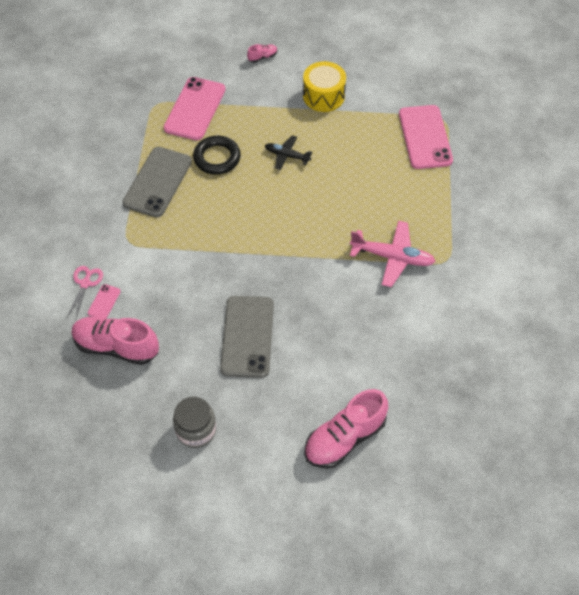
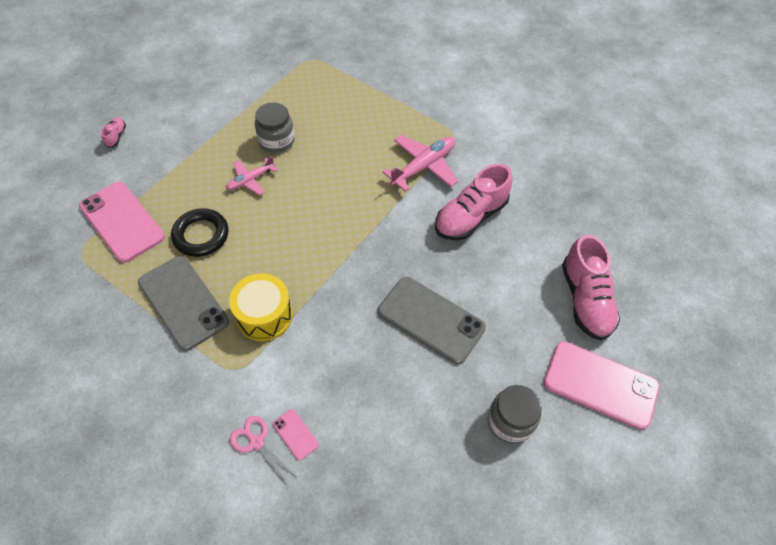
camera: 60 degrees left, 0 degrees up
pink shoe [71,317,159,365] -> pink shoe moved to [435,164,513,240]
black plane [265,136,312,170] -> pink plane [226,156,278,195]
yellow drum [303,61,346,112] -> yellow drum moved to [229,273,293,341]
pink phone [399,105,453,169] -> pink phone moved to [543,341,660,430]
none -> grey jar [255,102,295,153]

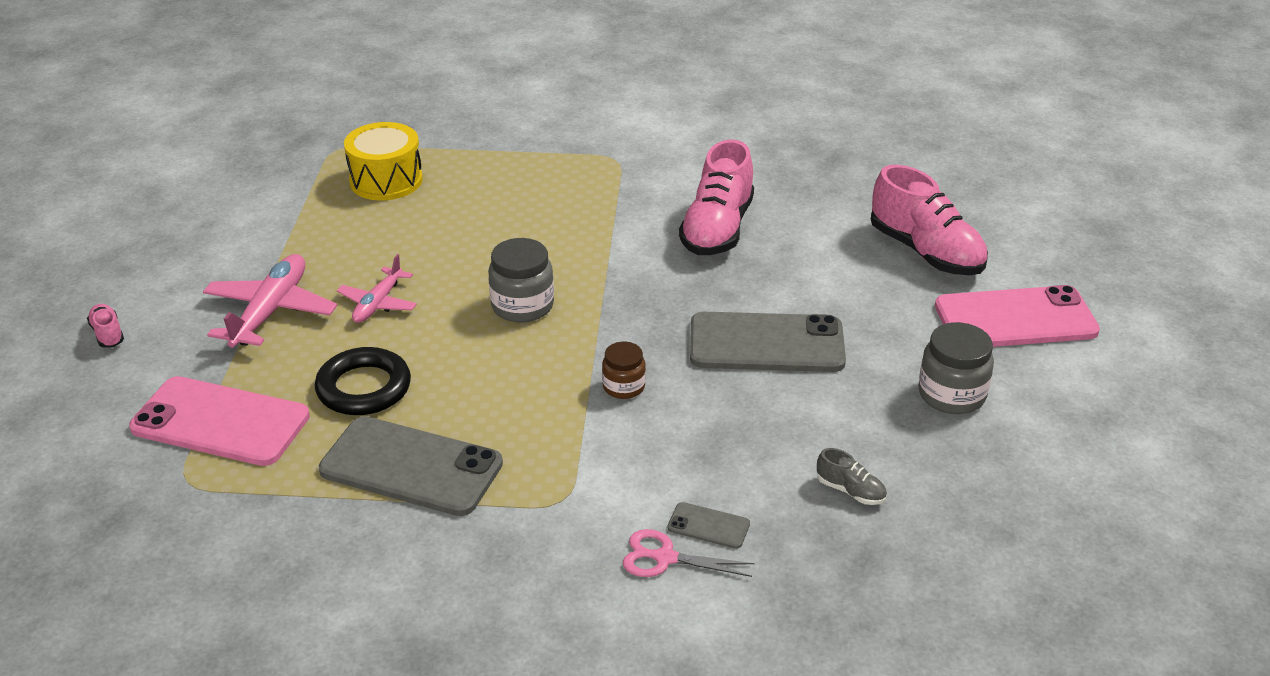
camera: 30 degrees left, 20 degrees down
yellow drum [229,273,293,341] -> yellow drum moved to [344,122,423,200]
grey jar [255,102,295,153] -> grey jar moved to [488,238,554,323]
pink phone [273,409,319,460] -> grey phone [668,502,750,549]
pink plane [382,135,458,192] -> pink plane moved to [203,254,337,348]
none -> brown jar [602,342,646,399]
none -> grey shoe [817,448,887,505]

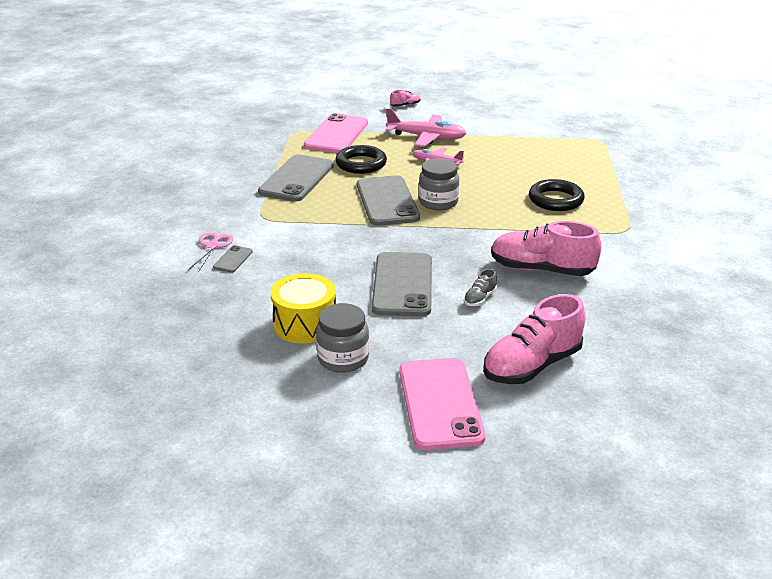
camera: 90 degrees right, 5 degrees down
yellow drum [344,122,423,200] -> yellow drum moved to [271,273,336,344]
brown jar [602,342,646,399] -> none
grey shoe [817,448,887,505] -> grey shoe moved to [464,269,497,306]
none -> grey phone [357,175,420,226]
none -> black ring [529,179,585,211]

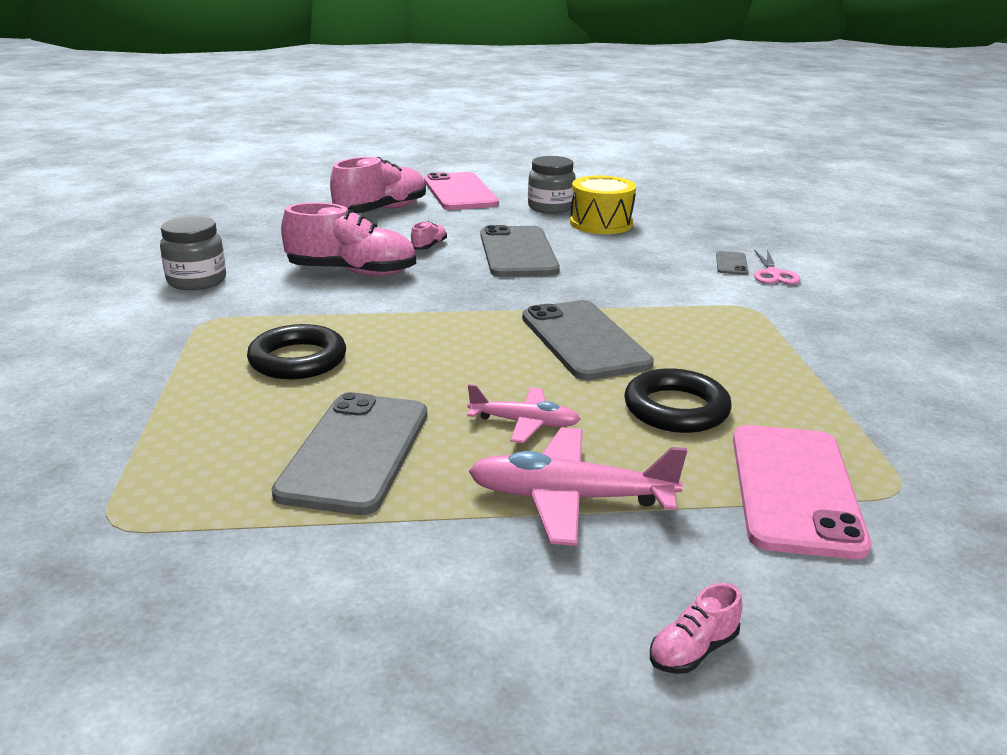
camera: 170 degrees right, 5 degrees down
grey phone [258,154,334,202] -> grey phone moved to [272,392,427,515]
grey jar [419,158,459,210] -> grey jar moved to [160,216,226,290]
grey shoe [464,269,497,306] -> pink shoe [411,221,447,250]

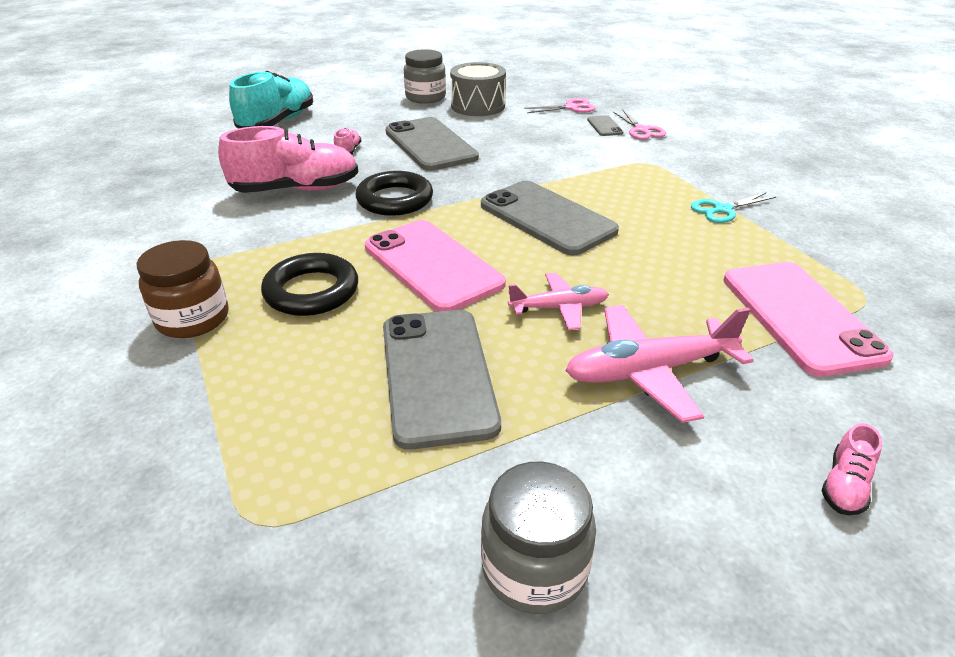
camera: 20 degrees left, 10 degrees up
grey jar [160,216,226,290] -> grey jar moved to [481,462,596,614]
pink shoe [330,157,426,213] -> turquoise shoe [229,71,313,128]
pink phone [424,172,499,210] -> pink phone moved to [365,220,506,312]
yellow drum [570,176,636,234] -> grey drum [450,62,506,116]
black ring [624,368,732,433] -> black ring moved to [356,171,433,216]
none -> brown jar [137,240,229,338]
none -> pink scissors [524,98,595,113]
none -> turquoise scissors [691,193,776,223]

